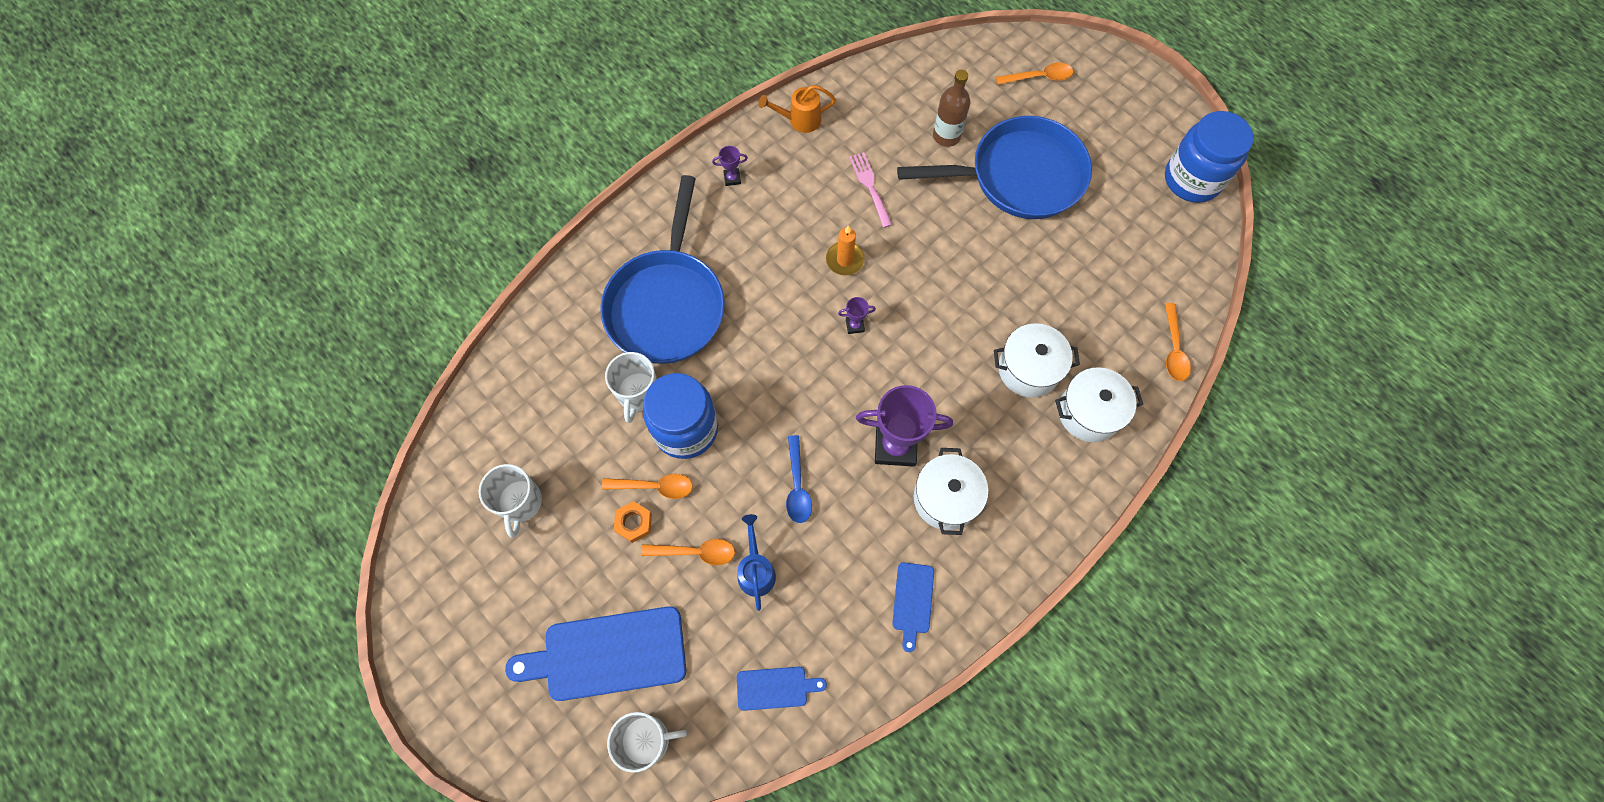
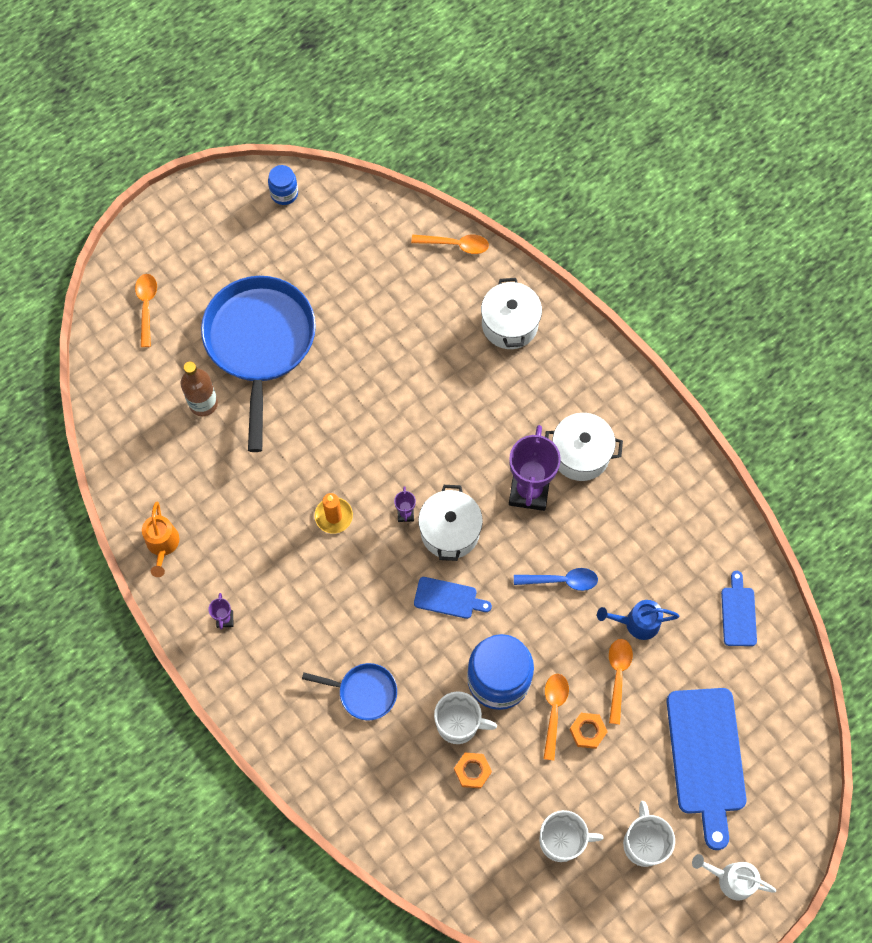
camera: 85 degrees left, 0 degrees up
blue pan [600,175,725,364] -> blue pan [302,663,397,720], size x0.47
white mug [607,712,687,773] -> white mug moved to [623,801,675,867]
pink fork [849,152,893,228] -> none
blue cutting board [892,562,934,652] -> blue cutting board moved to [414,577,492,619]
white pot [994,323,1080,398] -> white pot moved to [418,485,483,561]
blue jar [1165,111,1254,203] -> blue jar [268,165,298,205], size x0.50
none -> orange nut [454,753,492,789]
none -> white watering can [692,854,776,900]

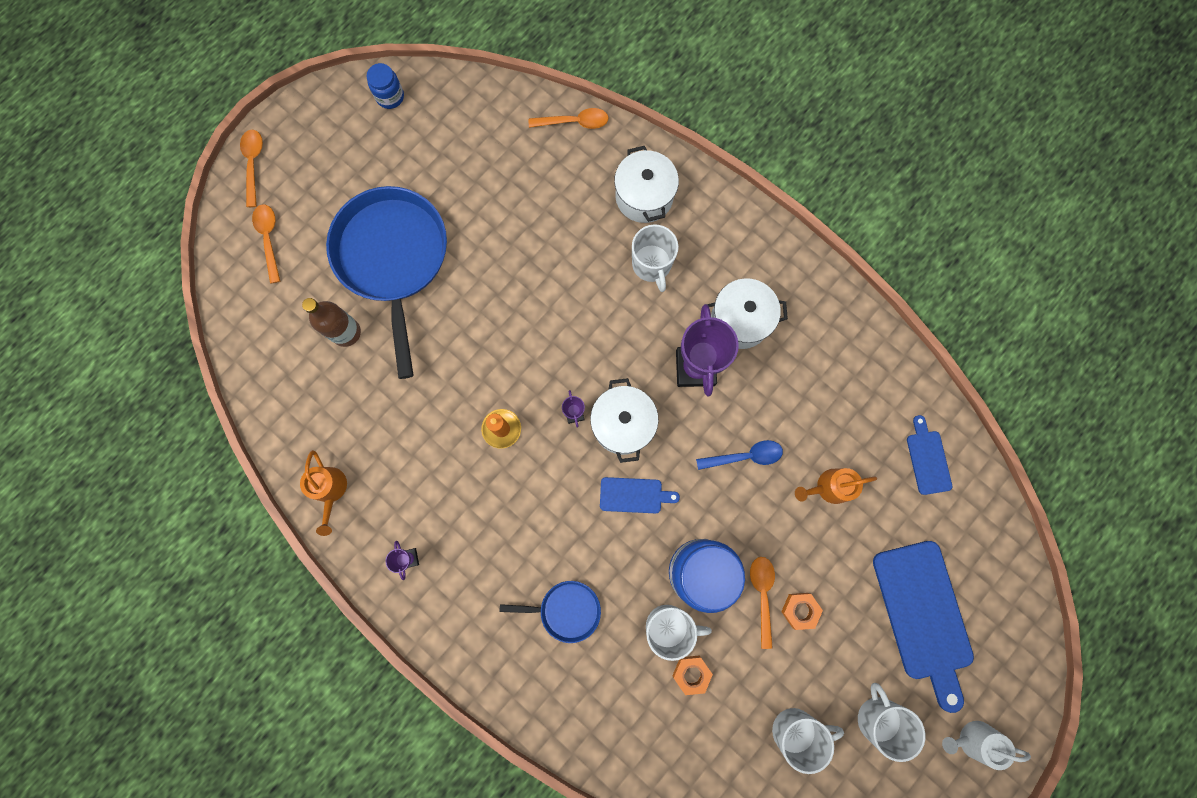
camera: 10 degrees left, 10 degrees up
blue watering can [597,600,680,640] -> orange watering can [795,468,877,504]
orange spoon [609,639,633,724] -> orange spoon moved to [240,130,263,207]
none -> white mug [632,224,678,292]

